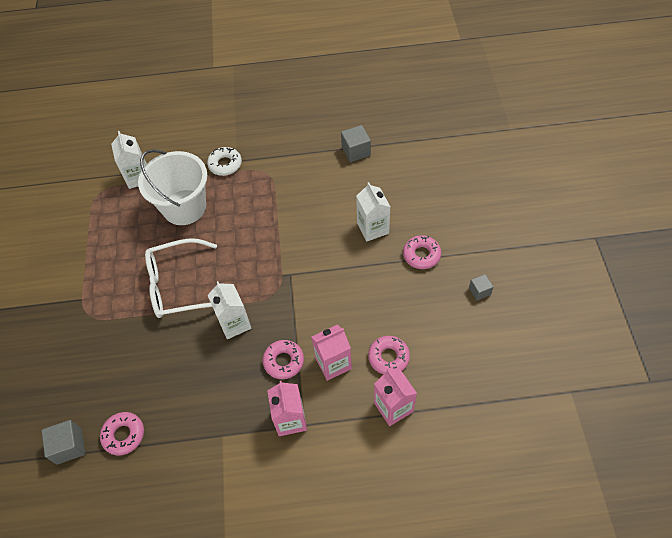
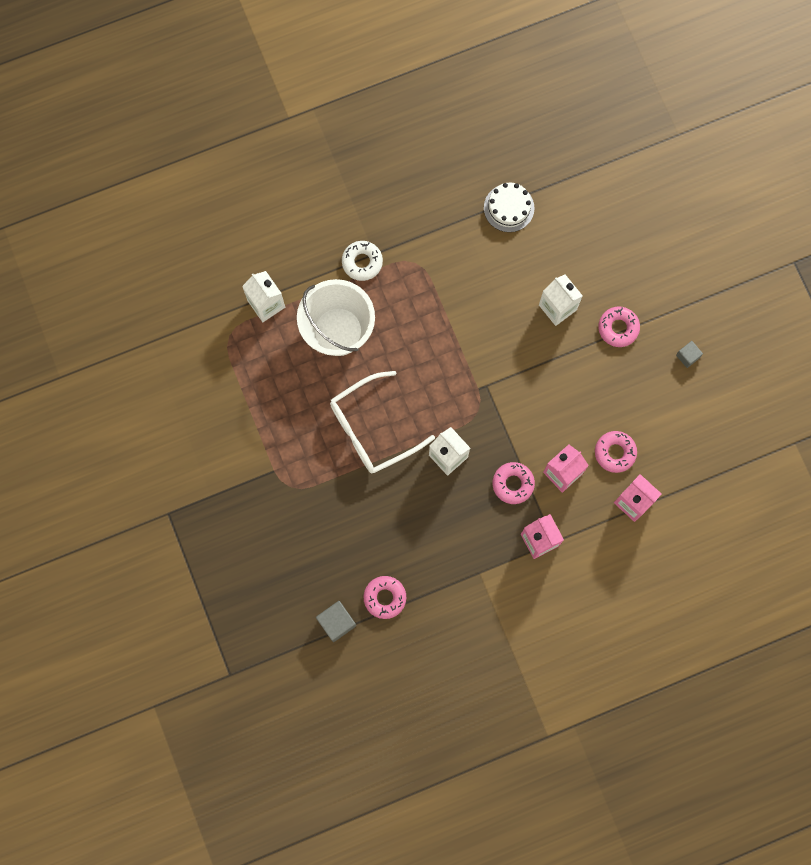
camera: 20 degrees left, 20 degrees up
grey cube [341,125,371,162] -> white cake [484,183,534,232]

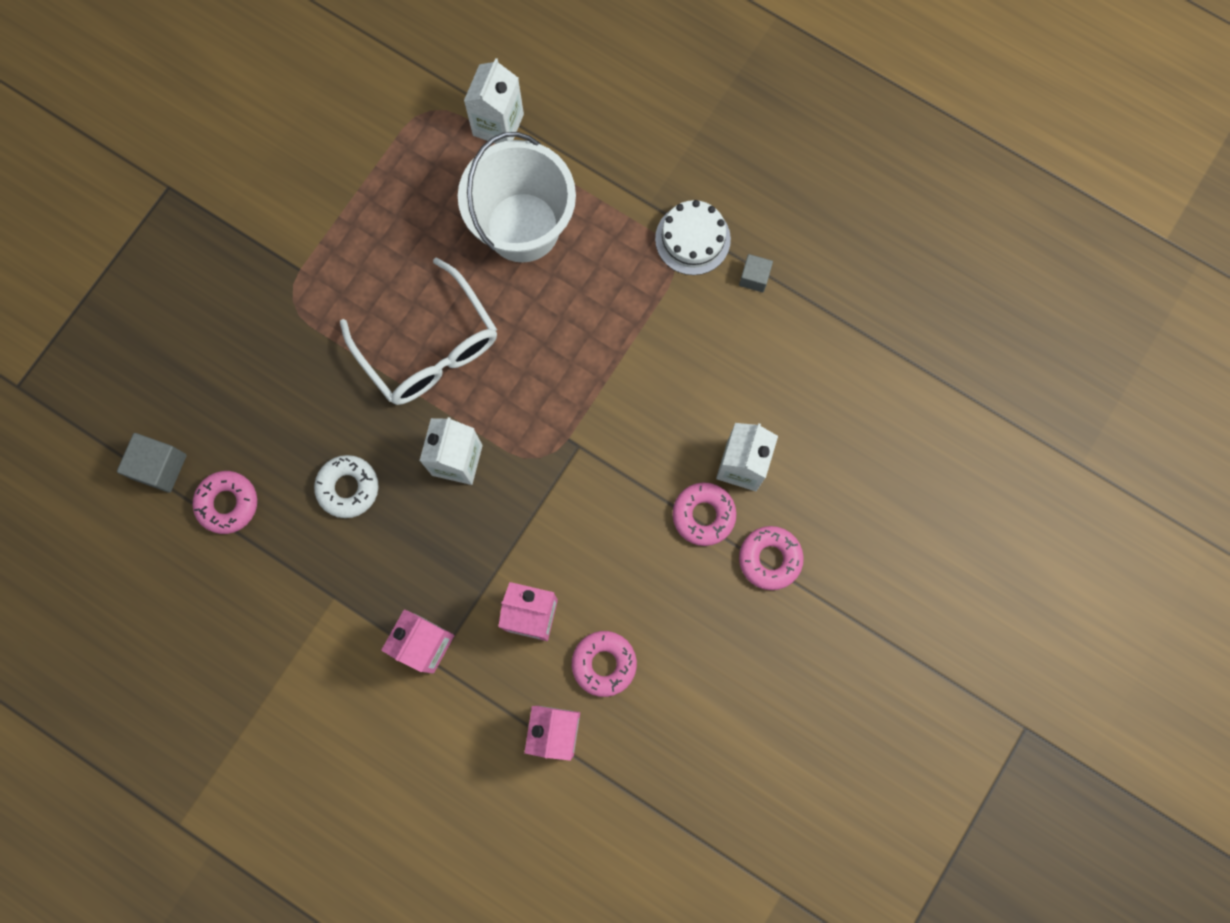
camera: 55 degrees right, 0 degrees up
white glasses [330,371,435,473] -> white glasses turned 150 degrees counterclockwise [340,258,497,405]
white donut [342,241,383,281] -> white donut moved to [314,455,379,518]
white cake [484,183,534,232] -> white cake moved to [655,200,731,275]
pink donut [492,462,535,504] -> pink donut moved to [673,482,736,546]
grey cube [676,341,703,368] -> grey cube moved to [739,254,773,292]

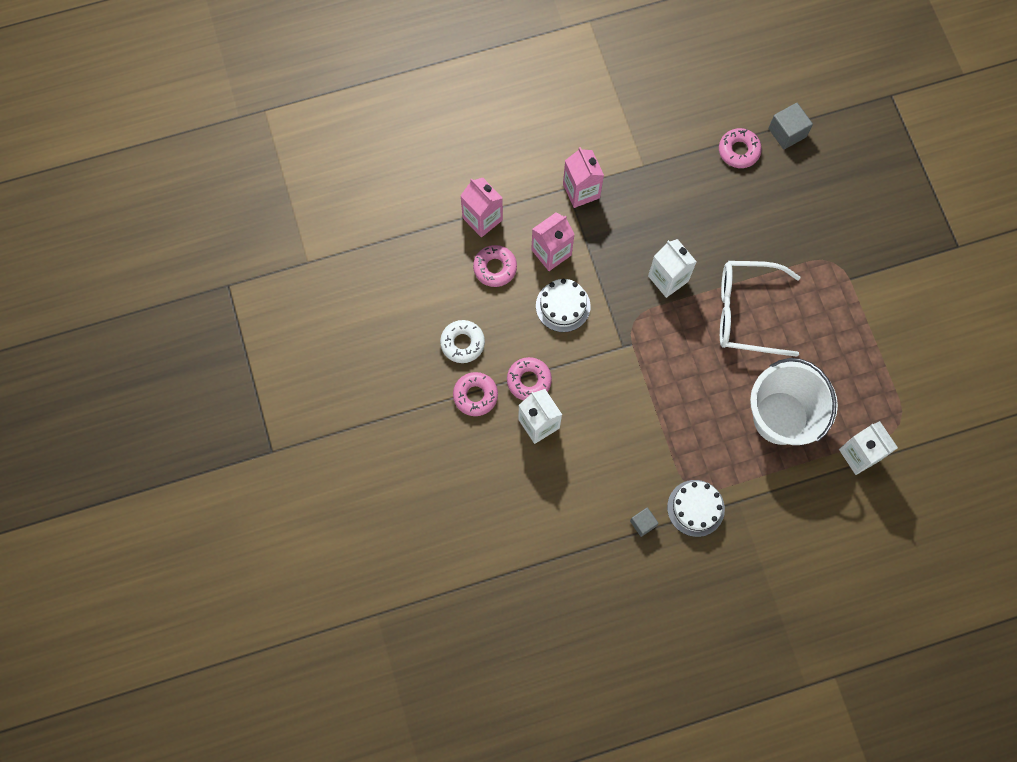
camera: 130 degrees right, 5 degrees down
white donut [314,455,379,518] -> white donut moved to [440,320,485,363]
none -> white cake [536,279,590,332]

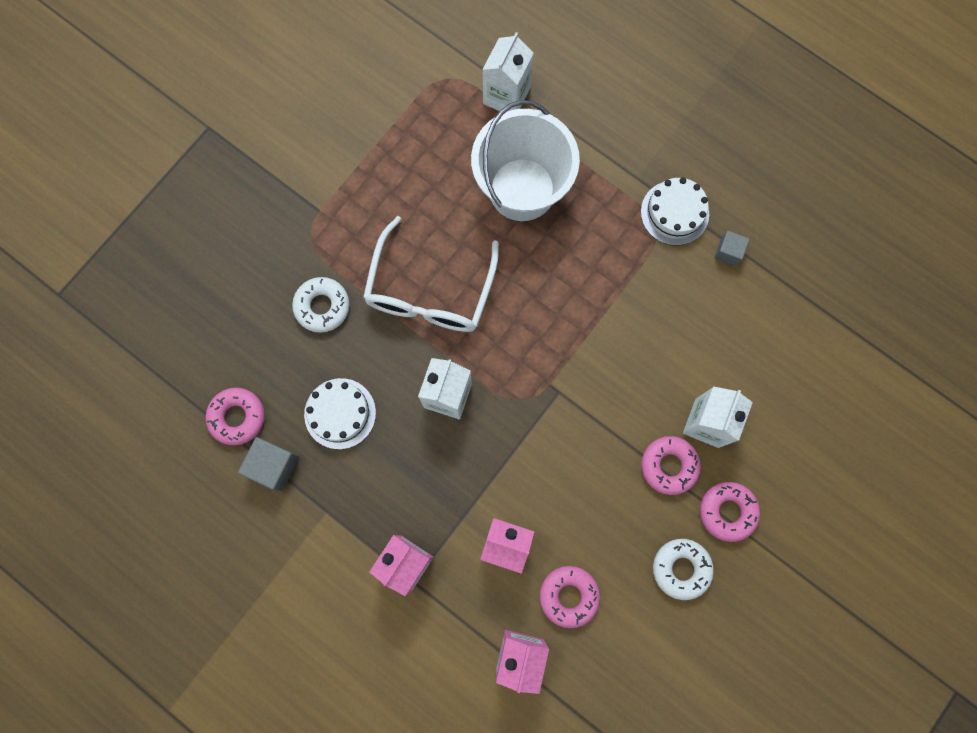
camera: 125 degrees left, 5 degrees up
white cake [536,279,590,332] -> white cake moved to [304,378,376,449]
white glasses [720,261,800,357] -> white glasses turned 45 degrees clockwise [363,216,499,332]
grey cube [768,103,813,149] -> grey cube moved to [238,437,299,492]
none -> white donut [292,277,349,333]

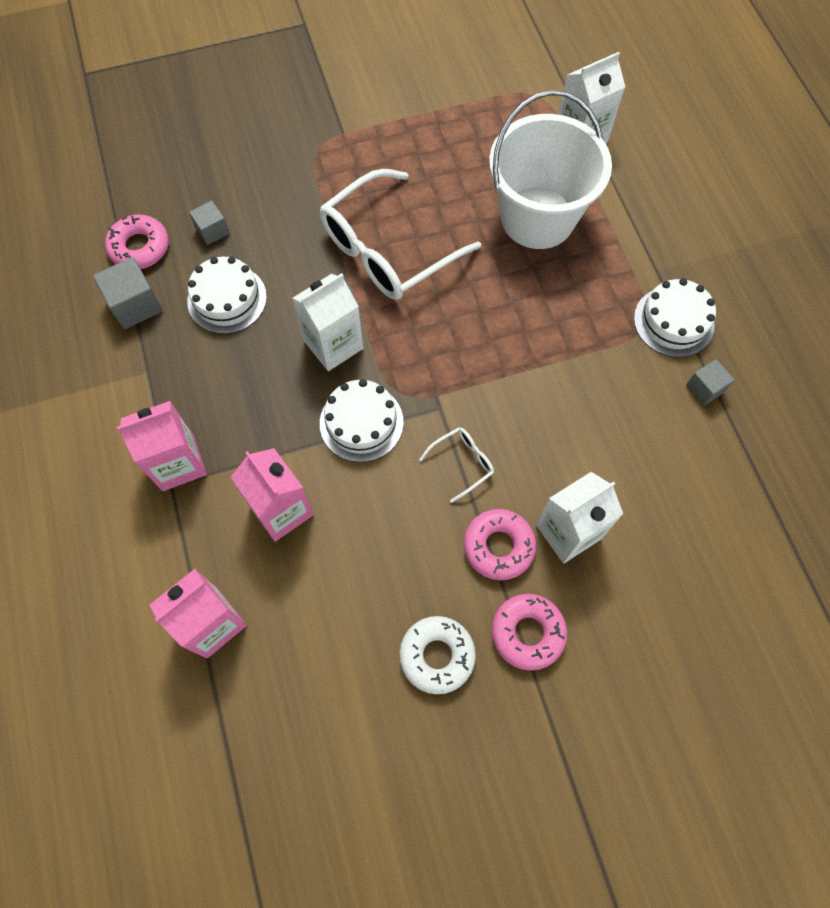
camera: 35 degrees right, 10 degrees down
white donut [292,277,349,333] -> none
pink donut [540,566,600,628] -> none
none -> grey cube [189,201,230,245]
none -> white cake [320,379,404,462]
none -> white glasses [419,427,494,503]

